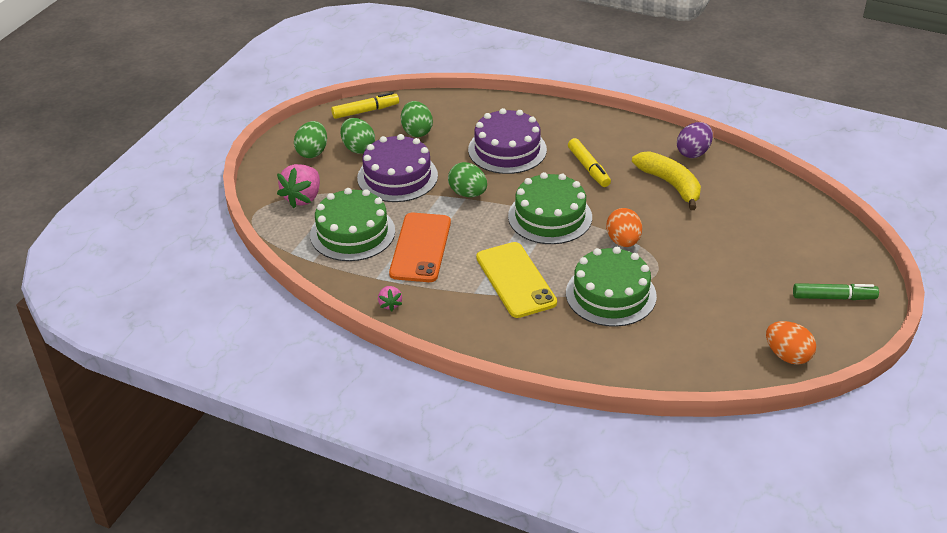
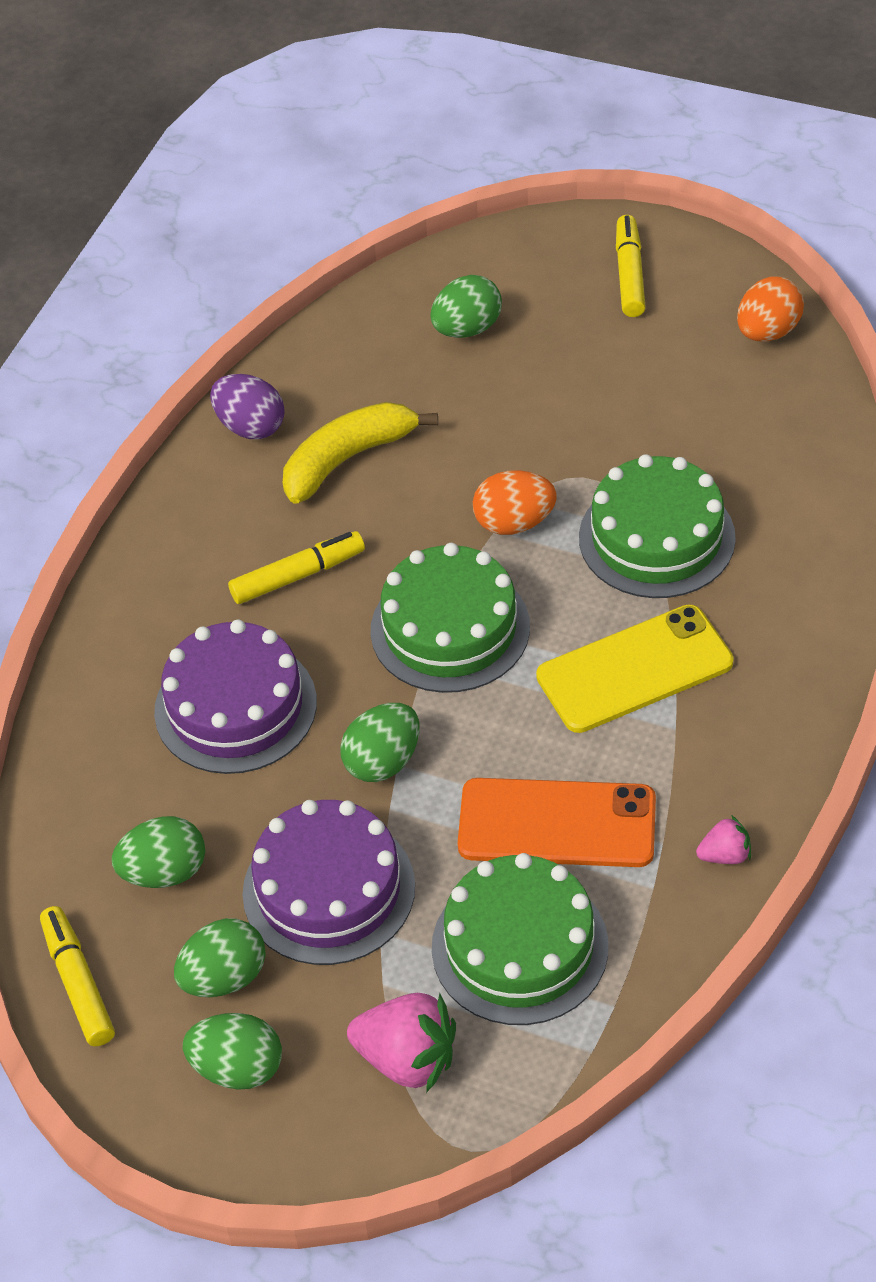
camera: 90 degrees left, 10 degrees up
green marker [793,283,879,300] -> yellow marker [616,215,646,317]
none -> green egg [430,275,502,338]

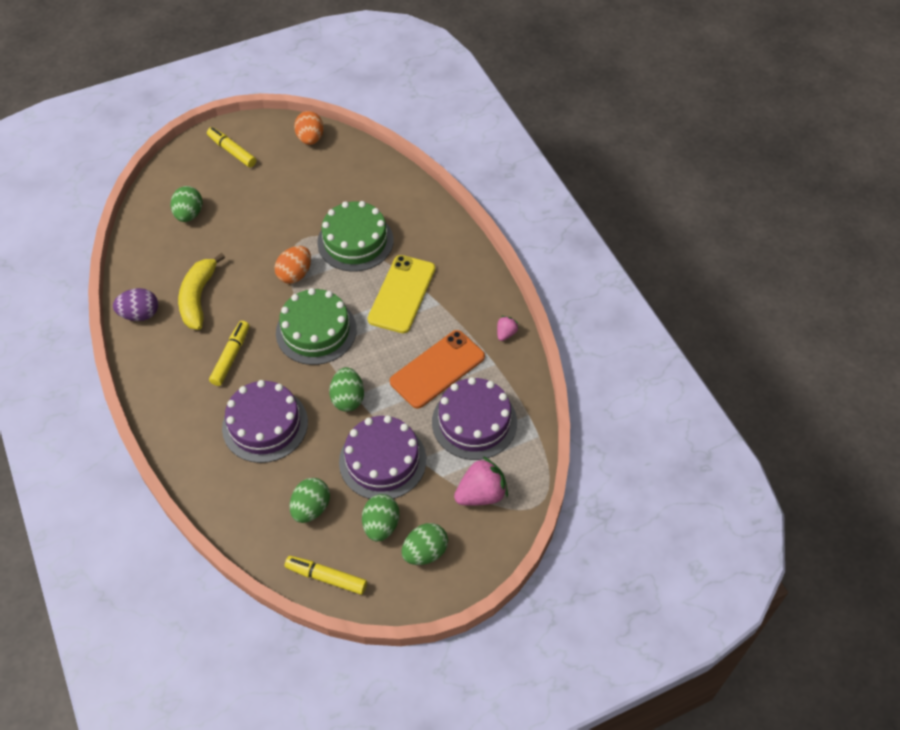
camera: 50 degrees left, 5 degrees up
green cake [432,853,608,1025] -> purple cake [432,377,517,460]

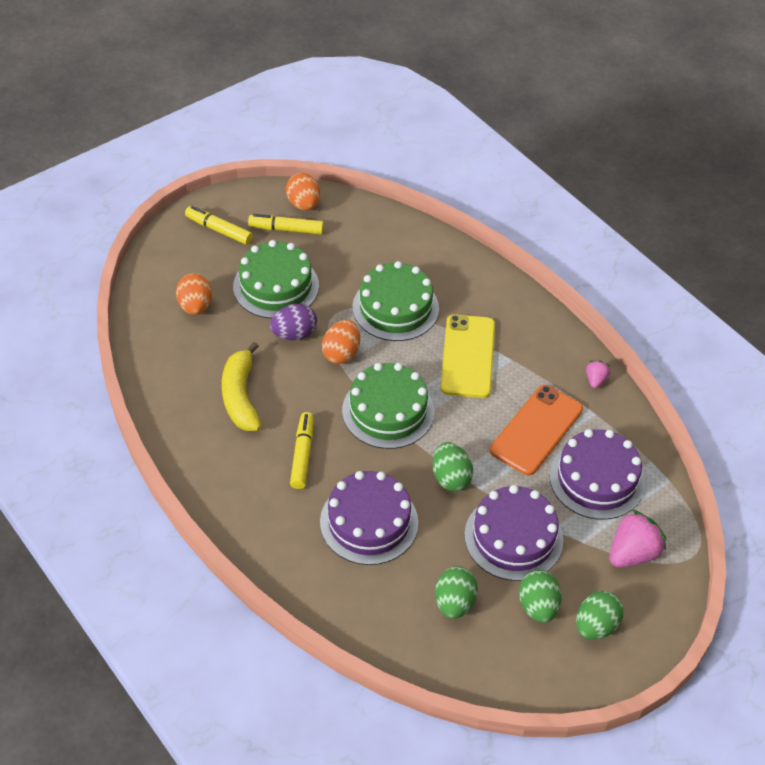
camera: 15 degrees left, 5 degrees down
purple egg [113,288,158,321] -> purple egg moved to [270,304,317,340]
green egg [171,186,202,222] -> orange egg [176,274,212,315]
yellow marker [285,556,367,595] -> yellow marker moved to [248,214,324,235]
none -> green cake [233,240,319,319]

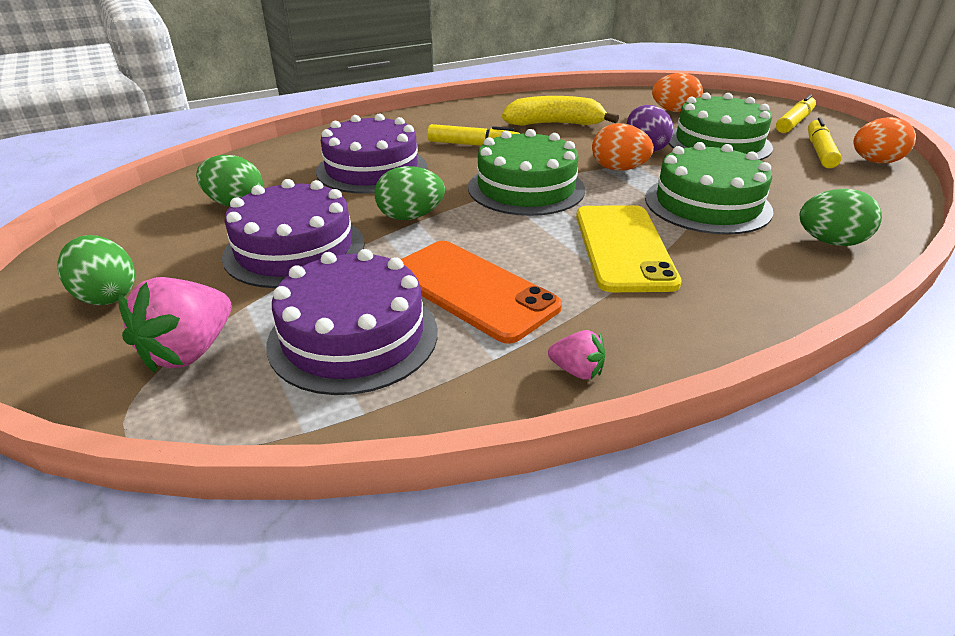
camera: 100 degrees right, 15 degrees down
yellow phone [441,314,495,398] -> yellow phone turned 75 degrees clockwise [576,205,682,292]
green egg [519,570,562,623] -> green egg moved to [800,189,882,246]
pink strawberry [609,510,666,568] -> pink strawberry turned 60 degrees clockwise [118,277,232,373]

